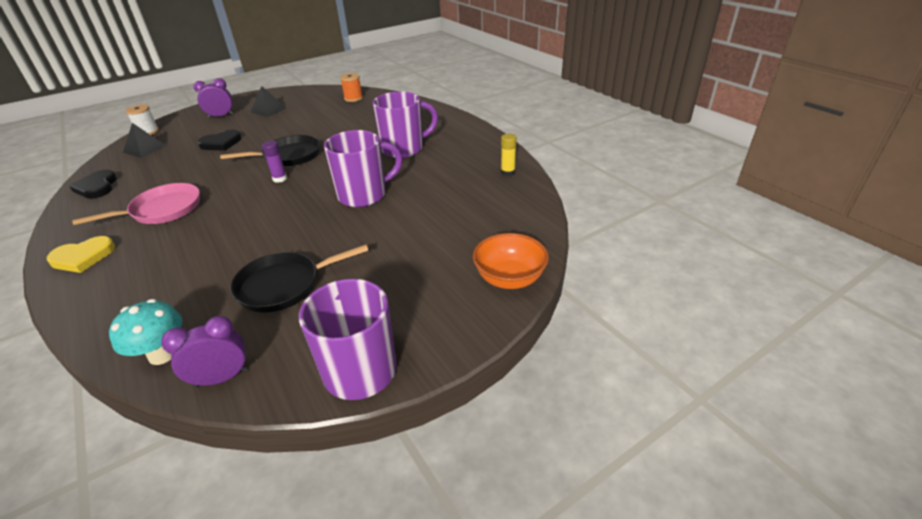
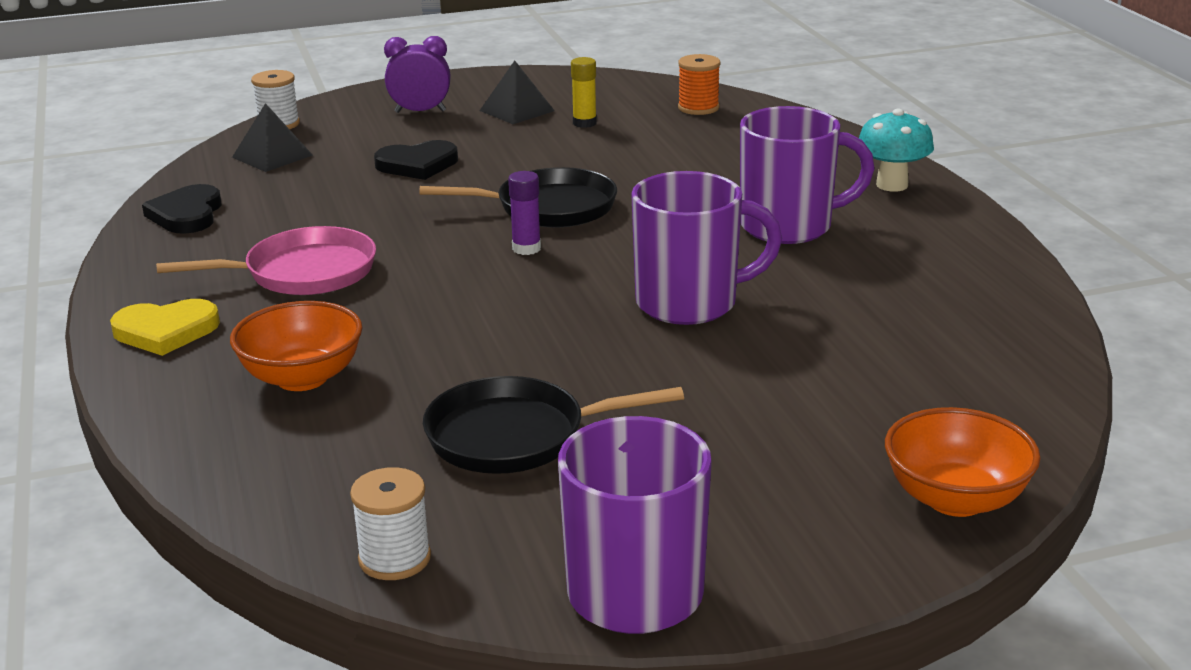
camera: 15 degrees right, 10 degrees down
turquoise mushroom [109,299,182,365] -> turquoise mushroom moved to [859,109,934,192]
purple clock [161,316,248,387] -> white spool [350,467,431,580]
yellow glue stick [501,134,517,176] -> yellow glue stick moved to [571,57,597,128]
none -> orange bowl [230,301,362,391]

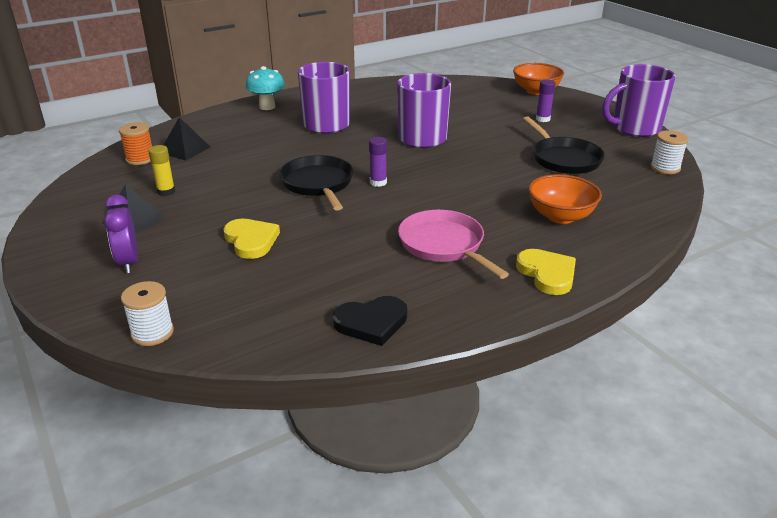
camera: 105 degrees left, 5 degrees up
black pyramid [232,103,313,172] -> black pyramid moved to [164,117,210,161]
black heart [374,140,458,180] -> yellow heart [223,219,280,259]
none -> purple glue stick [536,79,555,122]

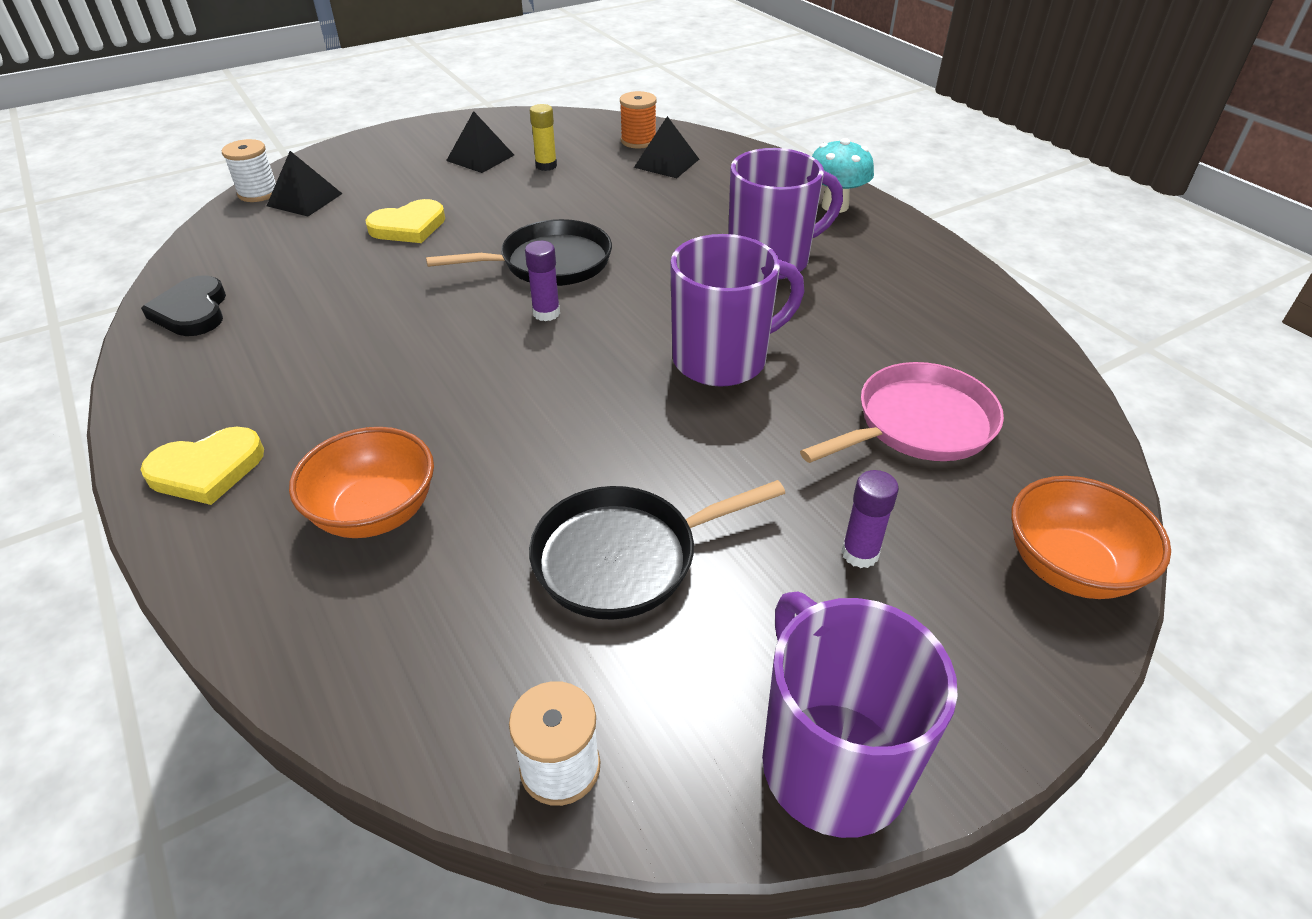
camera: 90 degrees right, 10 degrees up
purple clock [104,195,138,273] -> none
pink pan [398,210,509,279] -> pink pan moved to [800,362,1004,463]
none -> black pyramid [267,151,342,217]

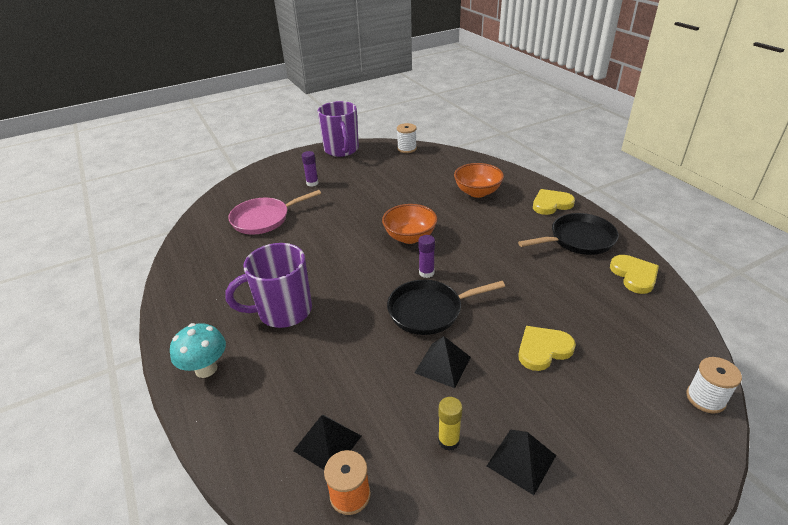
camera: 175 degrees left, 5 degrees down
black heart [141,275,226,336] -> yellow heart [610,255,659,294]
black pyramid [267,151,342,217] -> black pyramid moved to [415,336,471,388]
black pan [529,480,785,620] -> black pan moved to [518,213,619,255]
purple mug [670,234,804,387] -> none
orange bowl [1011,476,1171,599] -> orange bowl moved to [382,204,437,244]

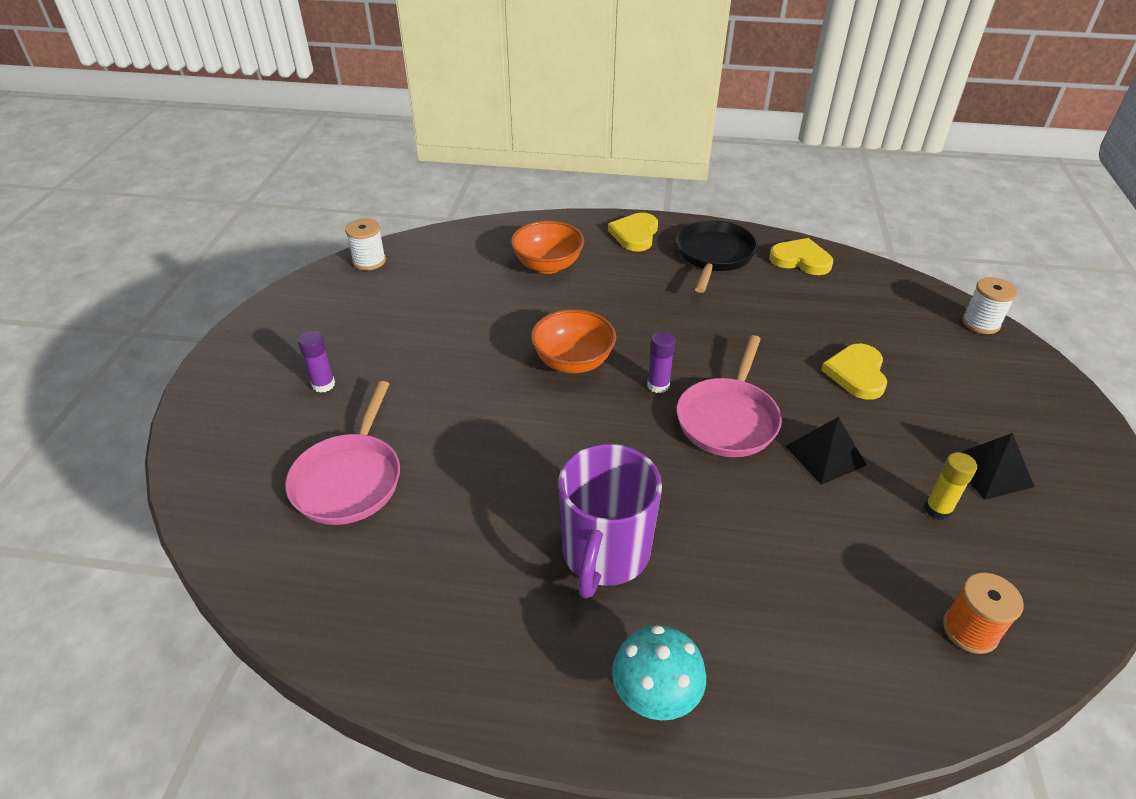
camera: 55 degrees left, 5 degrees up
black pyramid [293,415,361,470] -> none
purple mug [318,101,359,157] -> none
black pan [387,280,505,335] -> pink pan [677,335,782,457]

